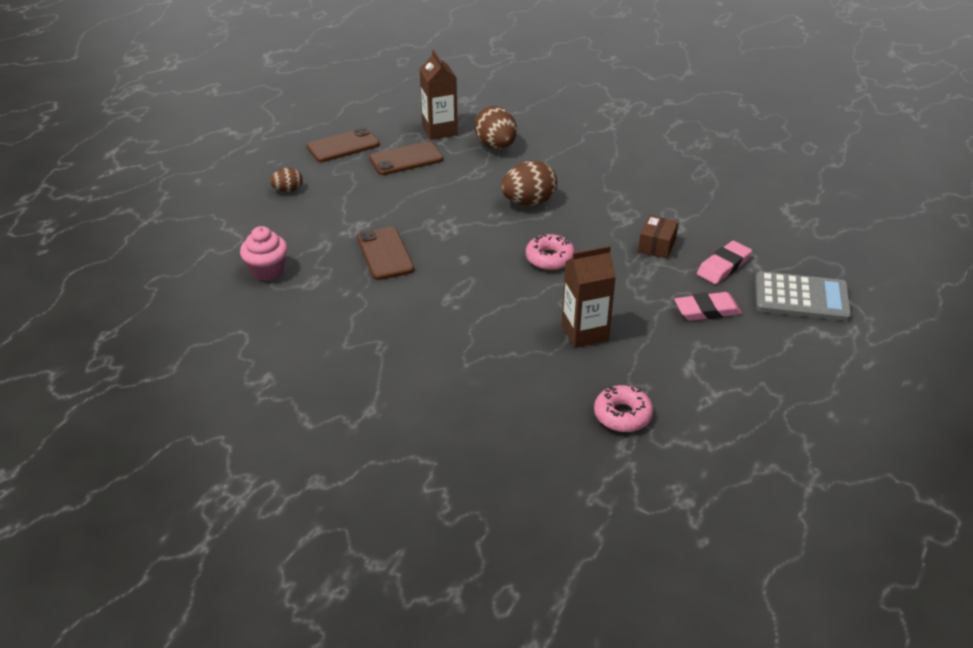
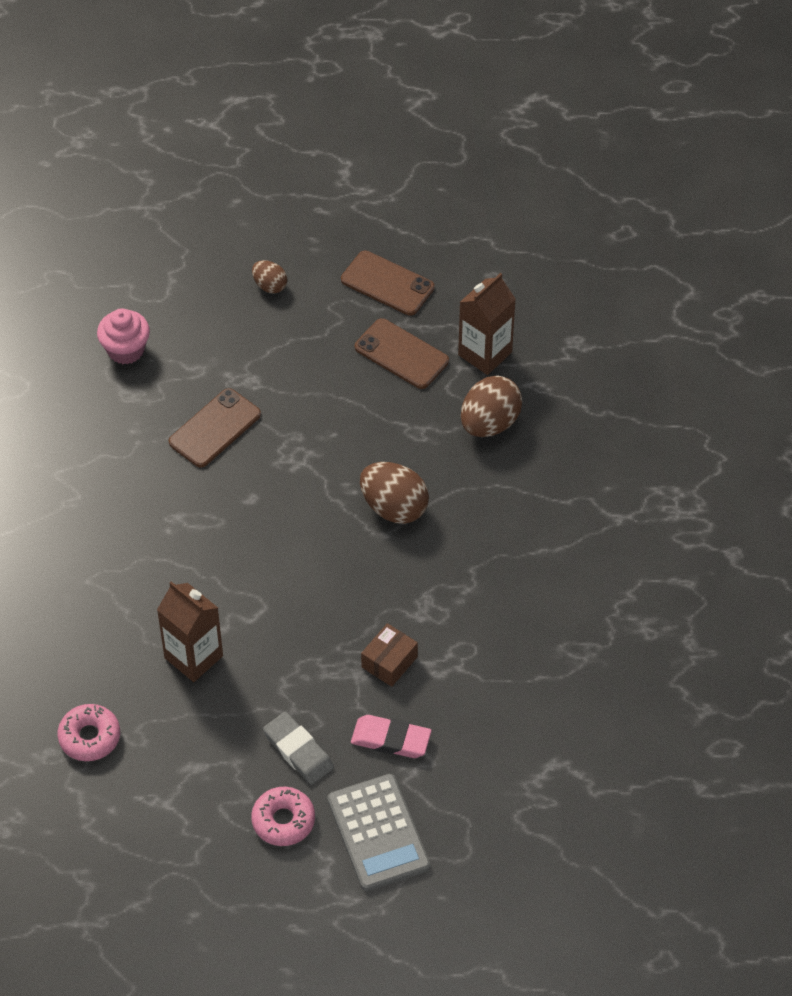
camera: 60 degrees right, 15 degrees up
pink donut [526,234,575,270] -> pink donut moved to [251,787,315,846]
brown box [638,215,679,258] -> brown box turned 45 degrees counterclockwise [361,623,418,687]
pink eraser [674,292,742,321] -> grey eraser [263,712,334,785]

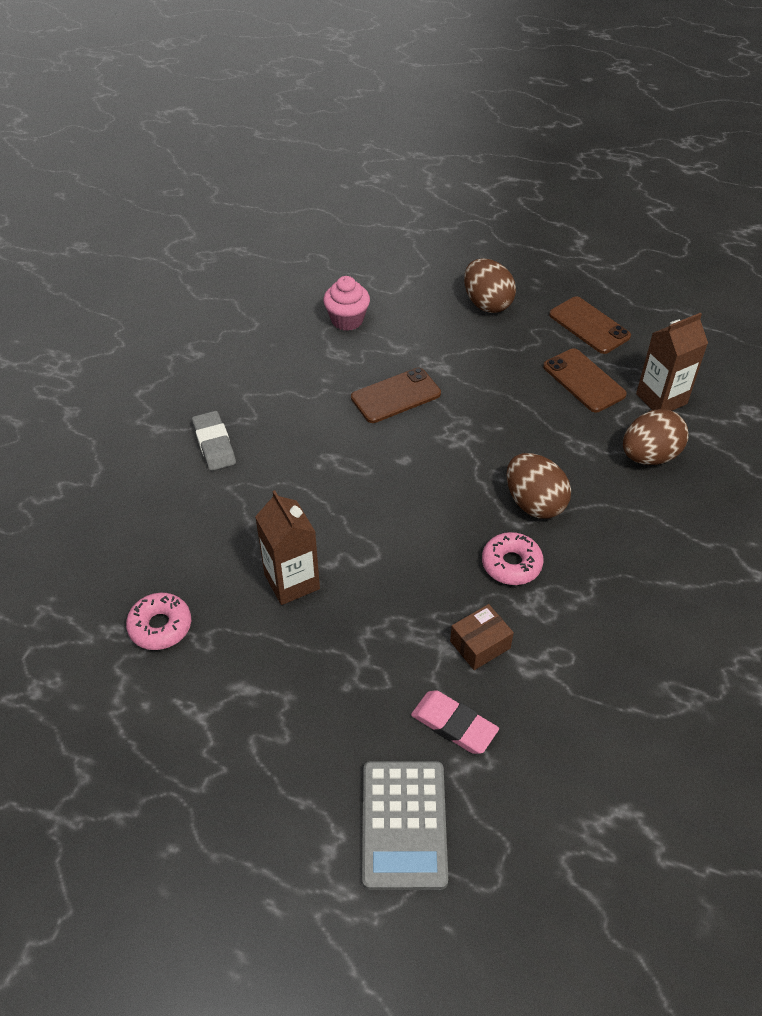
camera: 20 degrees right, 5 degrees down
pink donut [251,787,315,846] -> pink donut moved to [482,532,544,585]
brown egg [252,260,287,294] -> brown egg [464,258,516,313], size x1.78
grey eraser [263,712,334,785] -> grey eraser moved to [192,411,236,471]

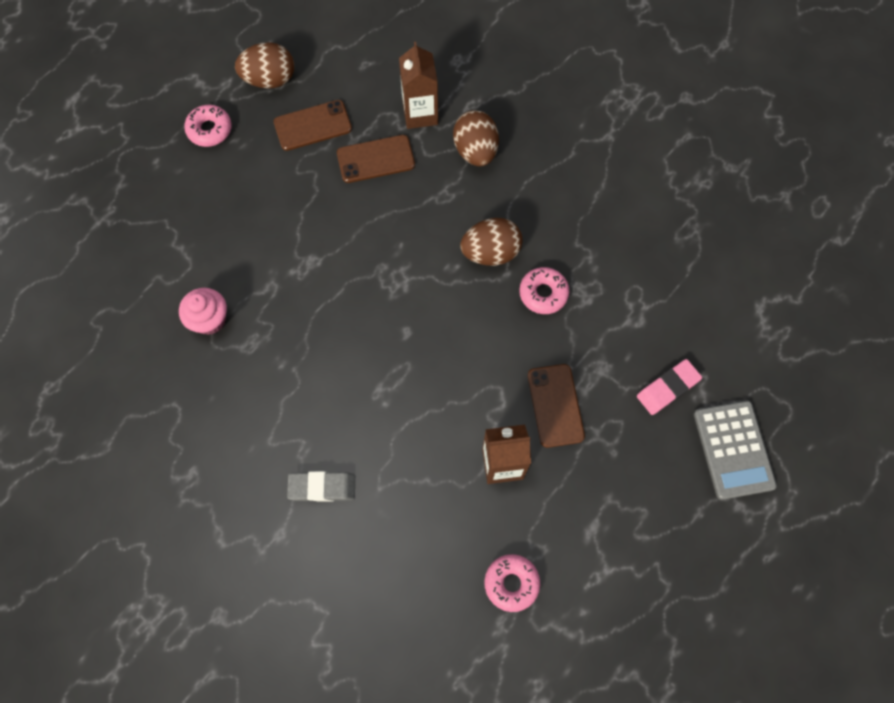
camera: 70 degrees left, 20 degrees up
brown phone [351,368,441,423] -> brown phone moved to [528,364,585,448]
grey calculator [362,761,448,890] -> grey calculator turned 60 degrees clockwise [694,400,777,500]
brown box [450,604,514,670] -> none
brown egg [464,258,516,313] -> brown egg moved to [235,42,294,89]
none -> pink donut [184,105,232,147]

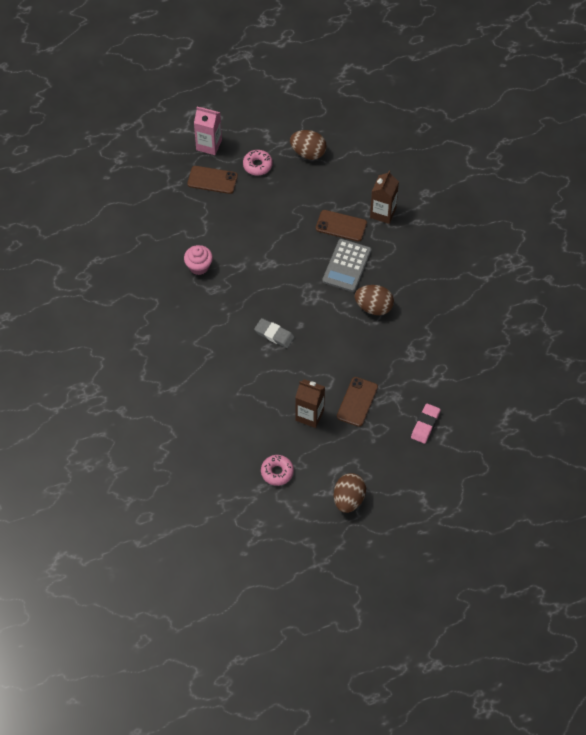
camera: 30 degrees right, 10 degrees down
brown phone [274,100,352,151] -> brown phone moved to [187,166,238,194]
grey eraser [287,471,355,502] -> grey eraser moved to [254,318,295,348]
brown egg [453,110,499,166] -> brown egg moved to [334,473,366,513]
pink donut [519,267,569,314] -> none
pink eraser [637,359,702,415] -> pink eraser turned 60 degrees counterclockwise [411,403,441,444]
grey calculator [694,400,777,500] -> grey calculator moved to [322,239,371,292]
none -> pink carton [194,107,222,155]

